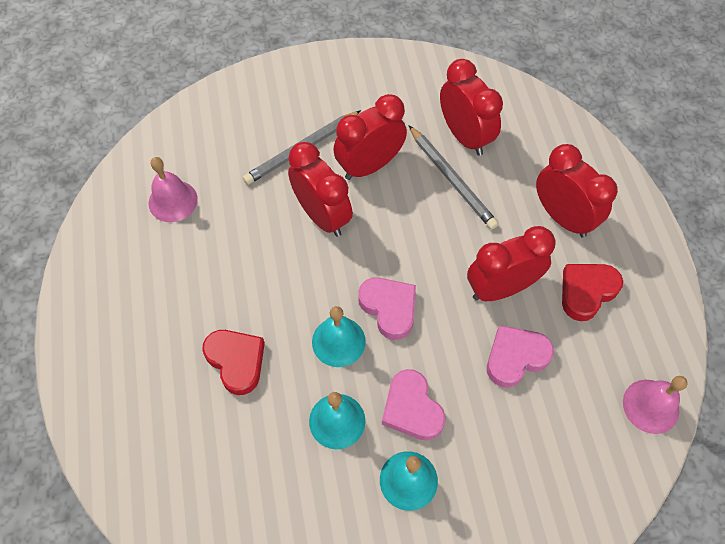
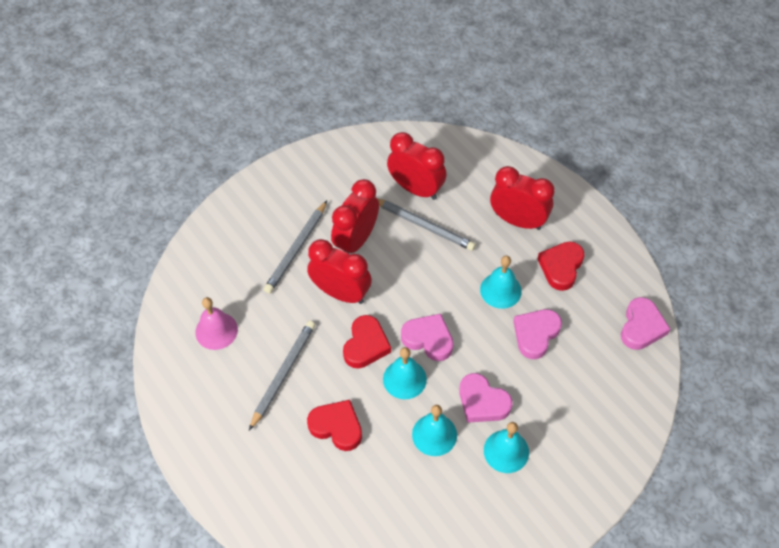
camera: 25 degrees left, 5 degrees down
red clock [467,226,556,301] -> turquoise bell [480,256,522,309]
pink bell [623,376,688,434] -> pink heart [621,297,670,350]
none -> grey pencil [249,321,315,431]
none -> red heart [343,315,391,368]

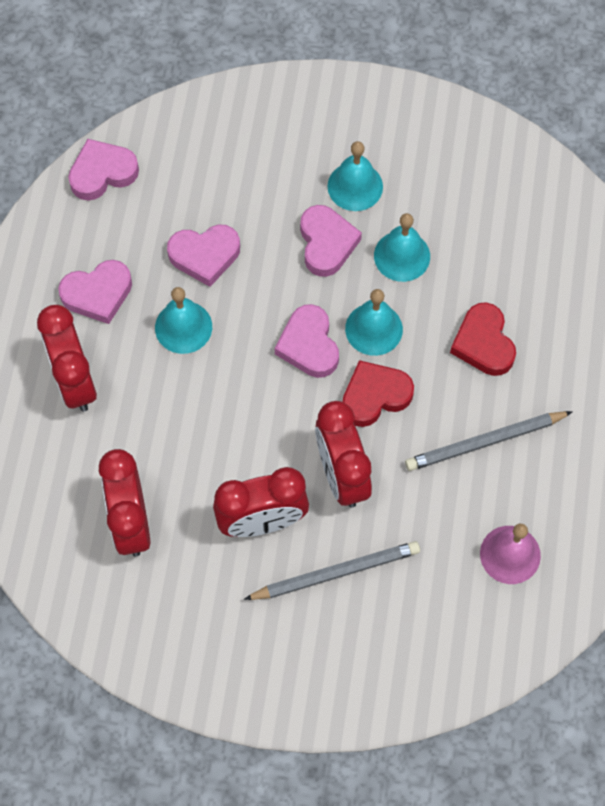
camera: 135 degrees left, 10 degrees up
grey pencil [377,198,476,251] -> none
red heart [538,241,585,291] -> pink heart [58,260,132,324]

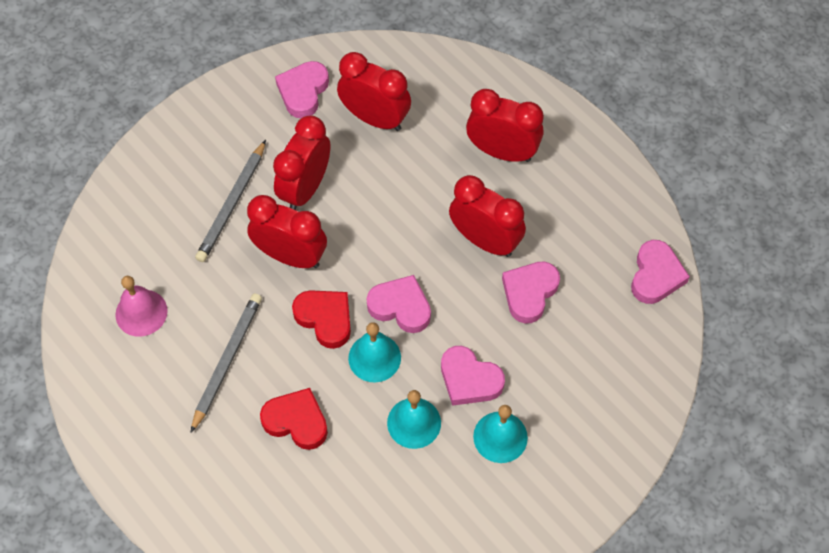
camera: 130 degrees right, 5 degrees down
pink heart [58,260,132,324] -> pink heart moved to [275,61,329,118]
turquoise bell [155,287,212,354] -> red clock [449,175,526,257]
red heart [343,360,414,427] -> red heart turned 60 degrees counterclockwise [292,290,351,349]

